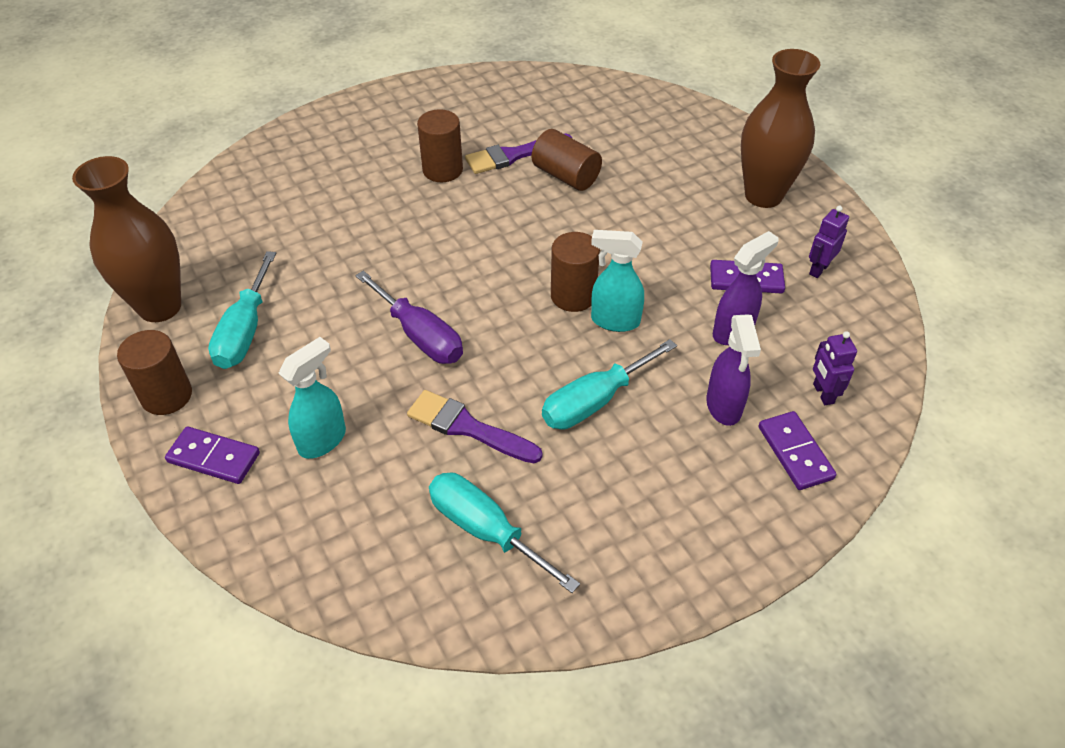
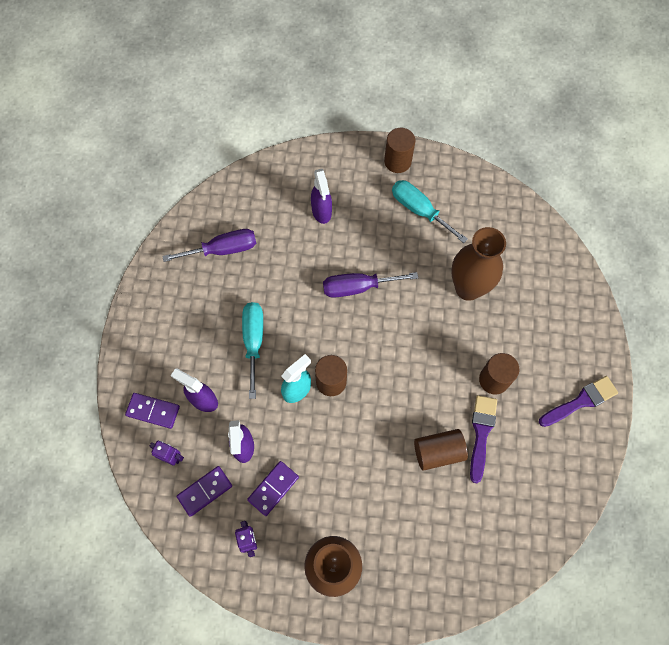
camera: 125 degrees right, 20 degrees up
brown vase [72,156,181,322] -> brown vase moved to [451,227,506,301]
purple domino [165,426,260,484] -> purple domino moved to [177,466,232,517]
turquoise spray bottle [278,337,346,459] -> purple spray bottle [311,169,332,224]
purple brush [407,390,542,463] -> purple brush moved to [539,376,618,427]
turquoise screwdriver [429,472,580,593] -> purple screwdriver [162,229,256,262]

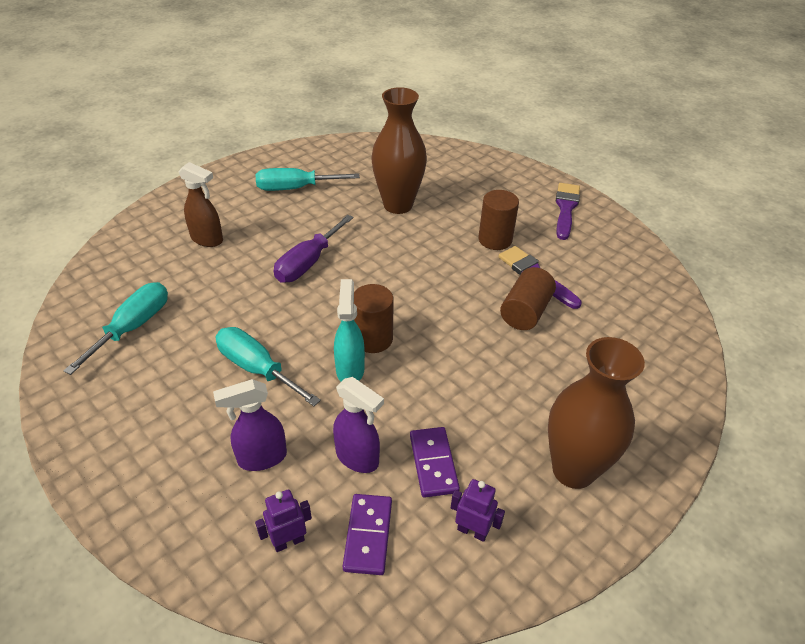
camera: 50 degrees left, 25 degrees down
purple domino [125,393,180,429] -> none
purple screwdriver [162,229,256,262] -> turquoise screwdriver [63,282,168,375]
purple spray bottle [311,169,332,224] -> brown spray bottle [178,162,223,247]
brown cylinder [384,128,416,173] -> none

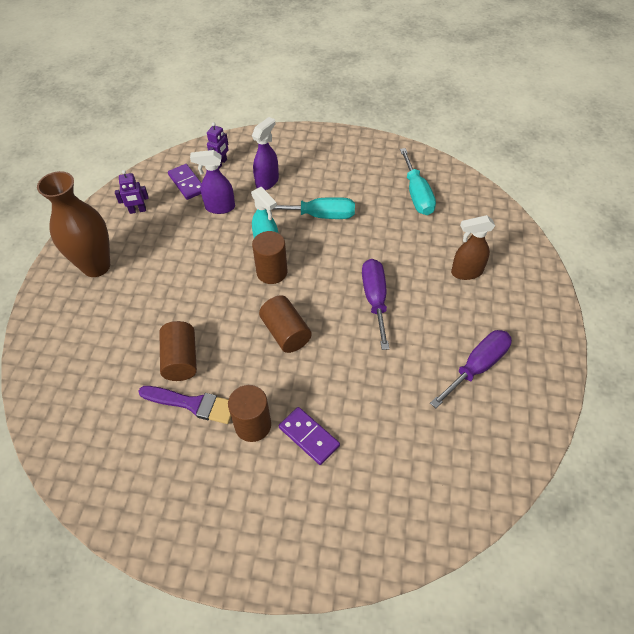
camera: 145 degrees right, 10 degrees up
turquoise screwdriver [256,168,360,191] -> purple screwdriver [430,330,512,408]
brown vase [371,87,427,214] -> none
purple domino [410,427,460,497] -> purple domino moved to [279,407,340,465]
purple brush [556,183,580,240] -> none
none -> brown cylinder [259,295,312,353]

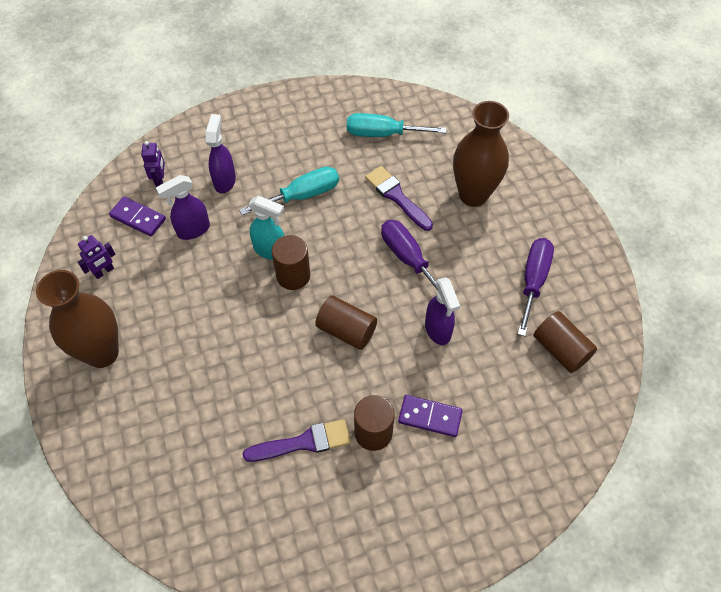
camera: 30 degrees left, 5 degrees up
brown cylinder [159,321,197,381] -> brown cylinder moved to [533,311,597,373]
turquoise screwdriver [400,148,436,215] -> turquoise screwdriver turned 135 degrees clockwise [347,113,447,137]
brown spray bottle [451,215,495,280] -> brown vase [453,101,509,207]
none -> purple brush [365,166,433,231]
none -> purple spray bottle [425,277,460,345]

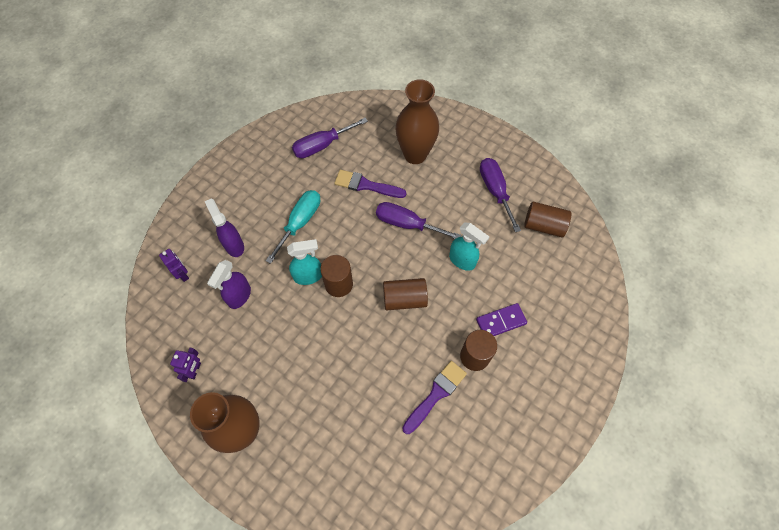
camera: 35 degrees left, 5 degrees up
purple domino [109,196,166,237] -> none
turquoise screwdriver [347,113,447,137] -> purple screwdriver [292,118,368,158]
purple spray bottle [425,277,460,345] -> turquoise spray bottle [449,223,489,271]

